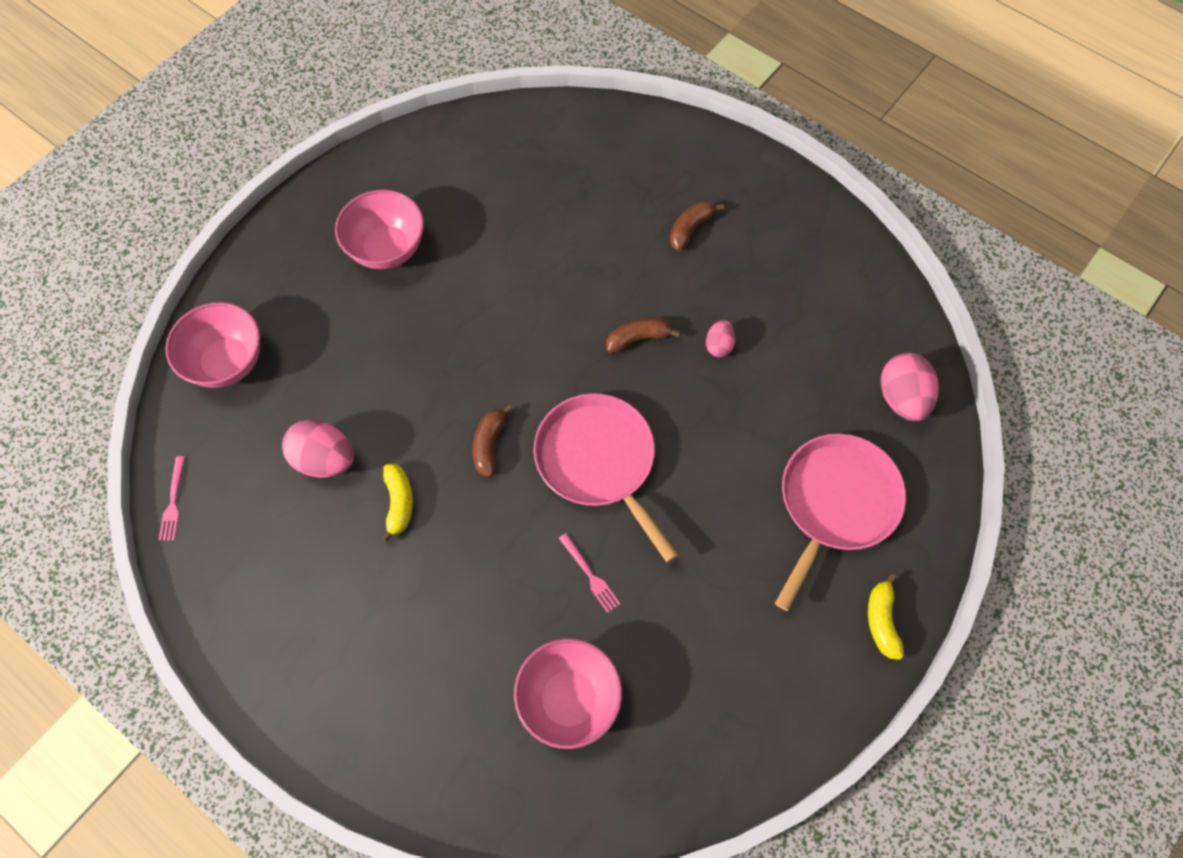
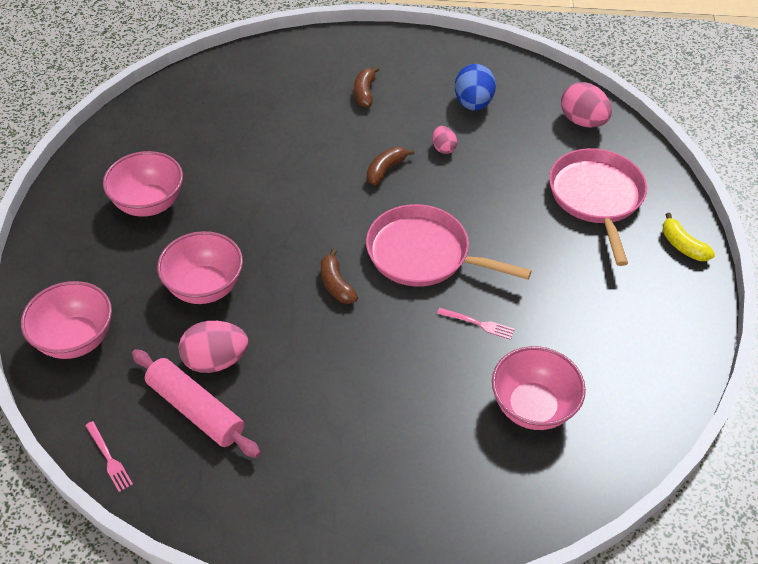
camera: 35 degrees left, 15 degrees down
yellow banana [381,464,413,542] -> none
none -> pink rolling pin [132,349,260,458]
none -> pink bowl [157,231,243,304]
none -> blue egg [455,64,496,111]

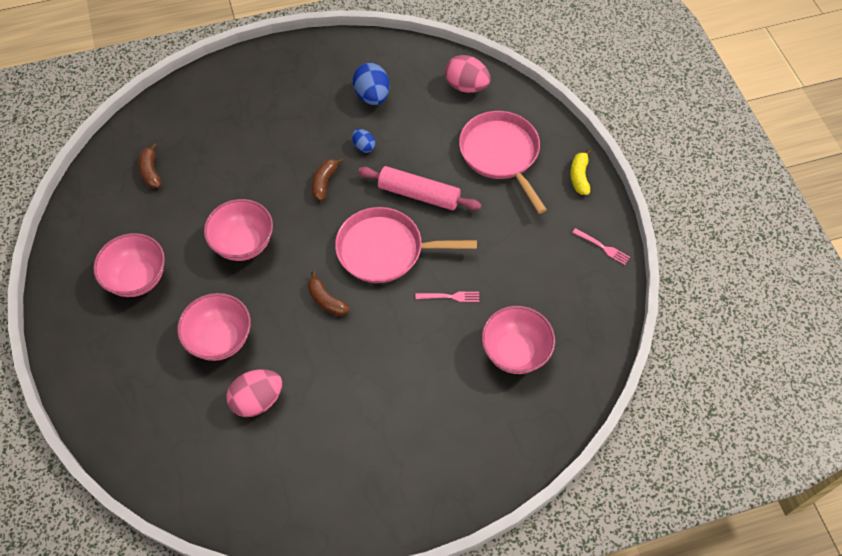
camera: 20 degrees left, 10 degrees up
pink bowl [21,281,112,359] -> pink bowl moved to [204,199,273,261]
pink fork [85,421,133,492] -> pink fork moved to [572,228,630,265]
pink rolling pin [132,349,260,458] -> pink rolling pin moved to [358,166,481,210]
brown banana [354,66,380,107] -> brown banana moved to [138,143,161,189]
pink egg [432,126,457,154] -> blue egg [352,129,375,153]
yellow banana [663,213,715,261] -> yellow banana turned 60 degrees clockwise [570,149,591,195]

